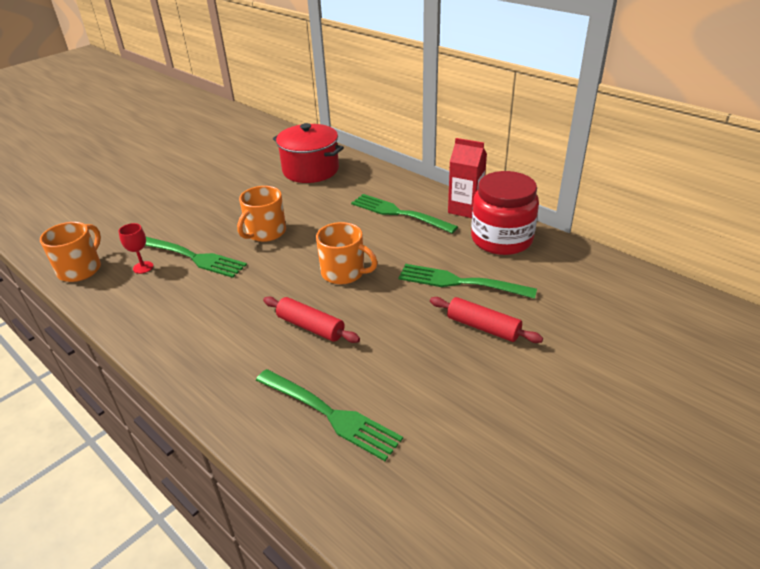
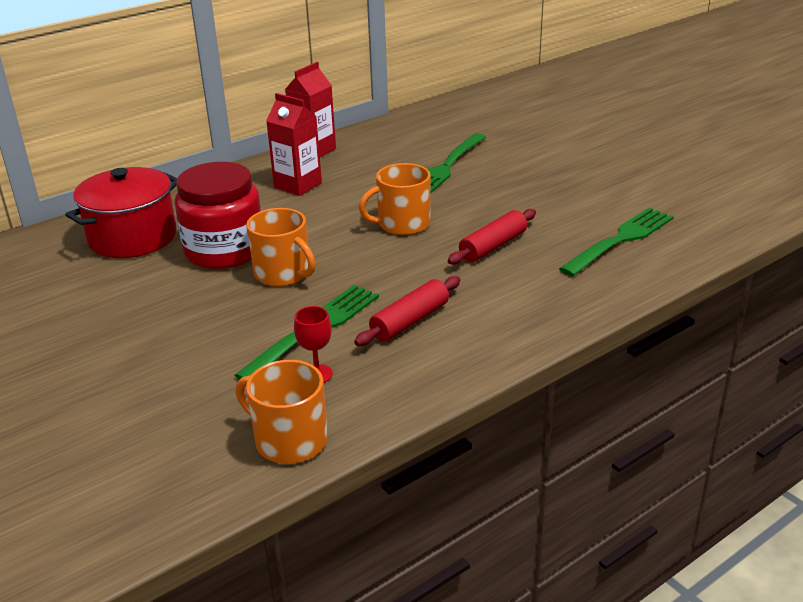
camera: 80 degrees left, 5 degrees down
orange mug [316,222,378,284] -> orange mug turned 150 degrees counterclockwise [359,163,431,235]
green fork [351,194,458,233] -> red carton [266,93,322,196]
red rolling pin [430,297,543,343] -> red rolling pin moved to [354,276,461,346]
red jar [471,171,539,255] -> red jar moved to [175,162,261,269]

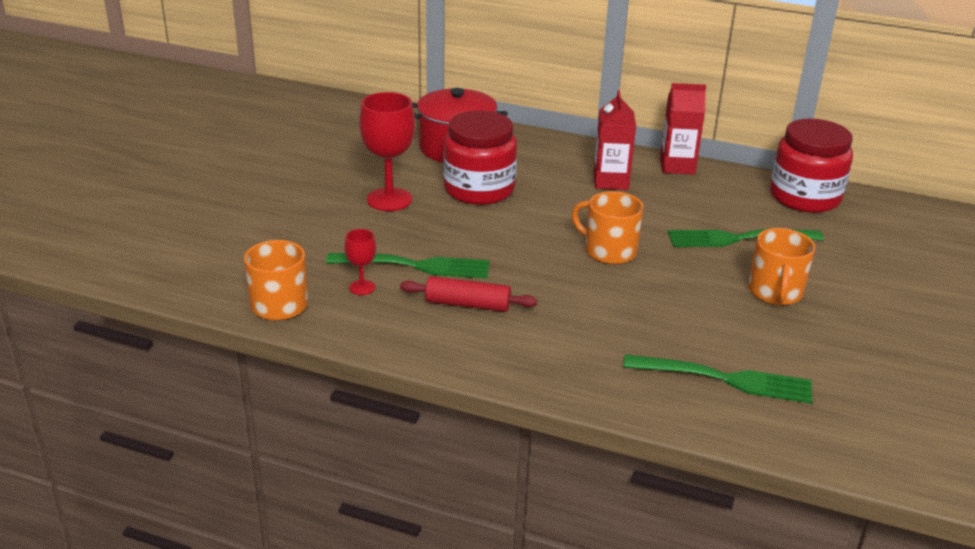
camera: 55 degrees right, 0 degrees up
orange mug [246,208,316,287] -> orange mug moved to [748,228,815,305]
red rolling pin [447,209,536,265] -> none
none -> red goblet [359,92,415,211]
none -> red jar [770,119,853,213]

